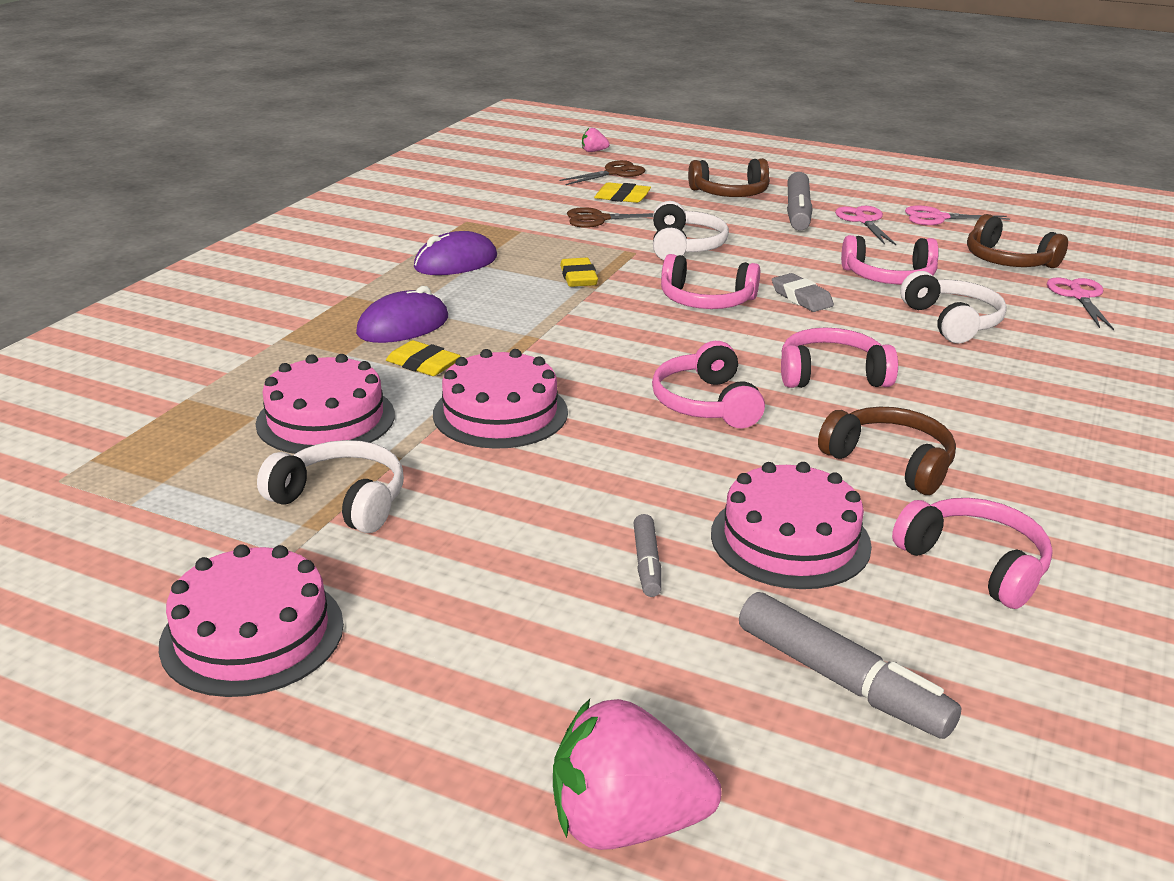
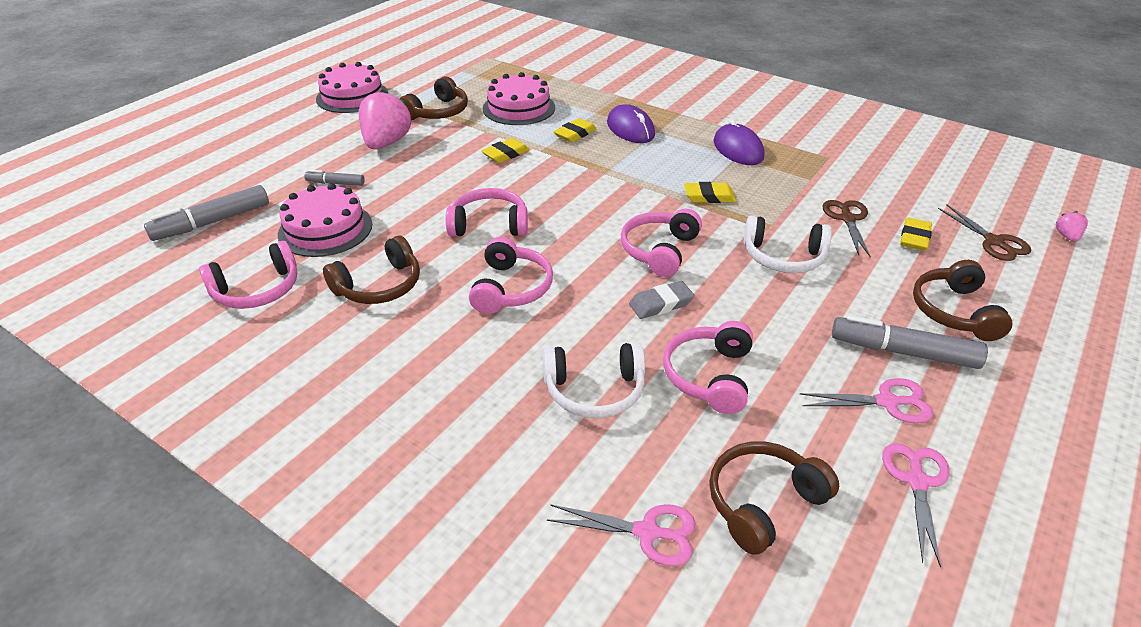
camera: 100 degrees right, 10 degrees up
white headphones [257,440,404,533] -> brown headphones [400,76,468,120]
pink cake [433,349,568,449] -> yellow eraser [481,138,530,163]
pink strawberry [553,699,721,850] -> pink strawberry moved to [359,89,412,149]

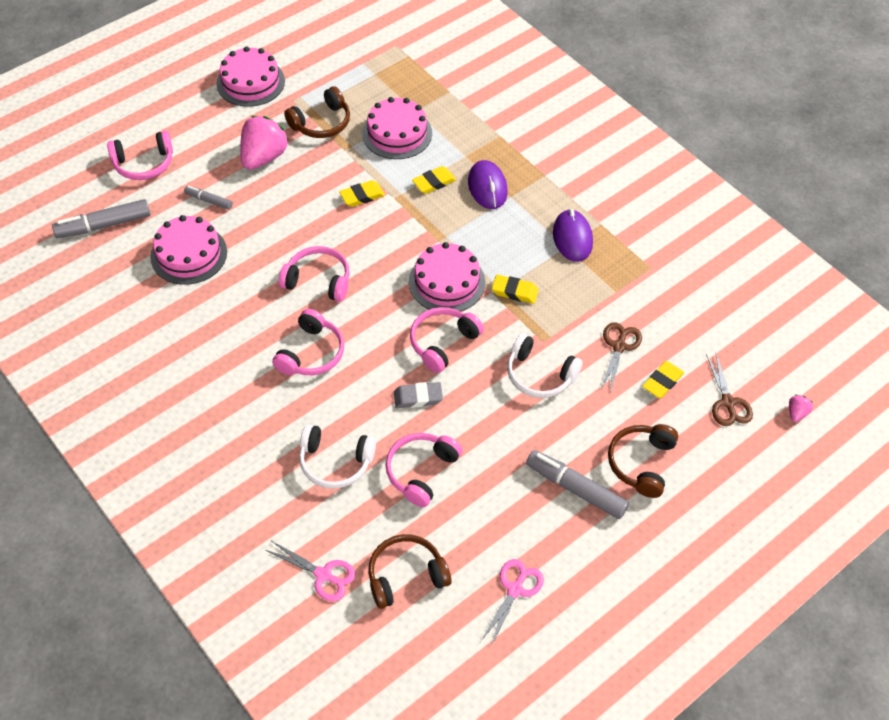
camera: 15 degrees right, 15 degrees up
pink headphones [199,241,297,309] -> pink headphones moved to [107,131,173,180]
brown headphones [323,236,420,304] -> none
pink scissors [800,378,933,423] -> none
none -> pink cake [409,242,485,311]

